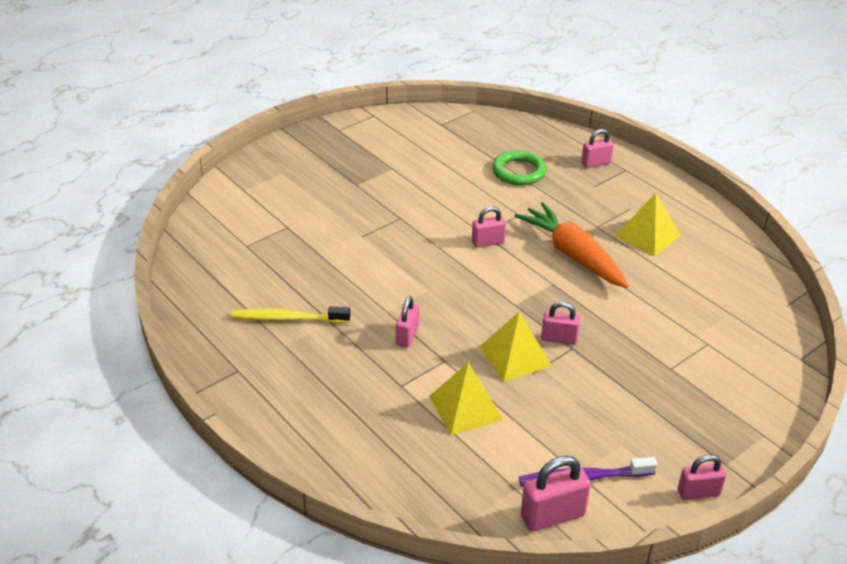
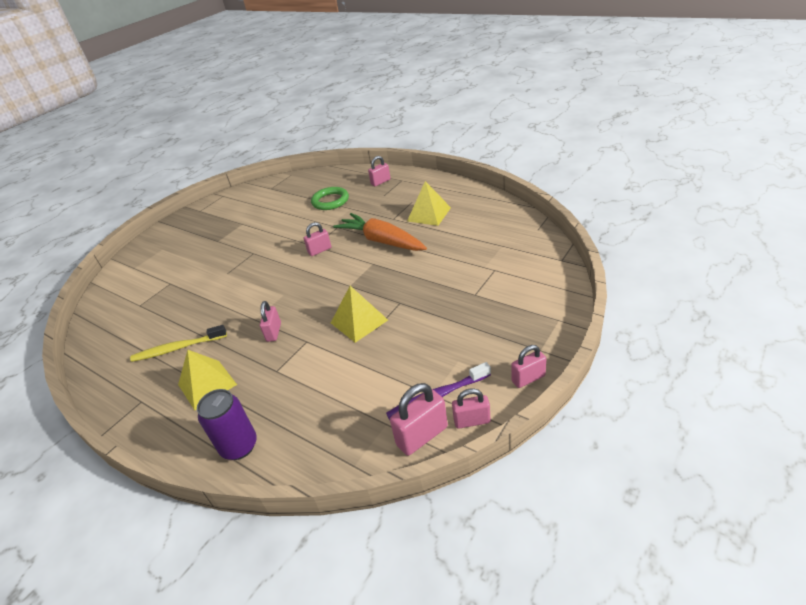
camera: 10 degrees left, 0 degrees up
yellow pyramid [429,363,503,435] -> yellow pyramid moved to [178,350,237,410]
pink padlock [541,302,580,345] -> pink padlock moved to [452,388,491,429]
none -> purple can [197,389,257,460]

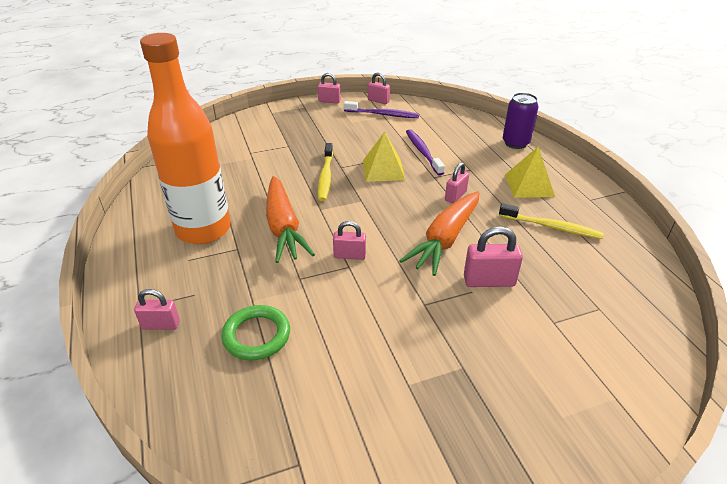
camera: 150 degrees left, 0 degrees up
pink padlock [390,383,448,456] -> pink padlock moved to [464,226,523,287]
yellow pyramid [407,181,451,226] -> orange bottle [140,33,231,244]
none -> yellow toothbrush [318,143,333,201]
none -> orange carrot [400,191,479,276]
none -> purple toothbrush [406,129,445,176]

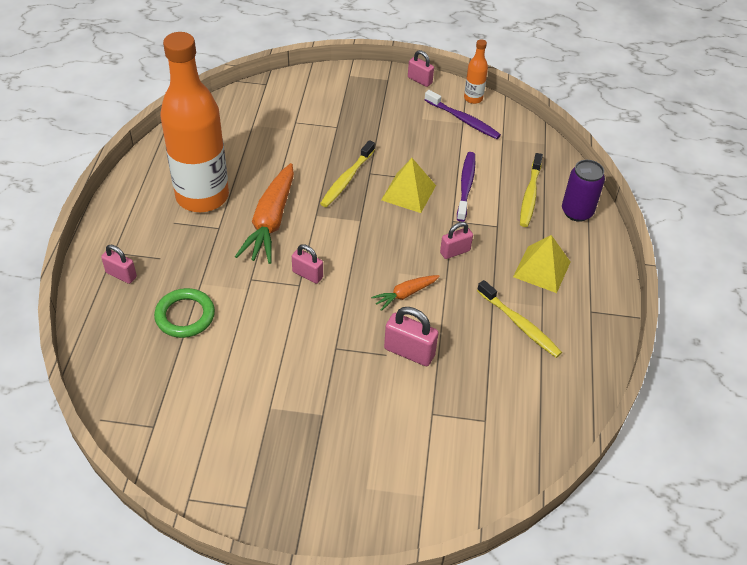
camera: 25 degrees right, 10 degrees up
pink padlock [368,72,390,104] -> orange bottle [464,39,488,104]
orange carrot [400,191,479,276] -> orange carrot [371,275,440,311], size x0.51
none -> yellow toothbrush [520,153,543,227]

